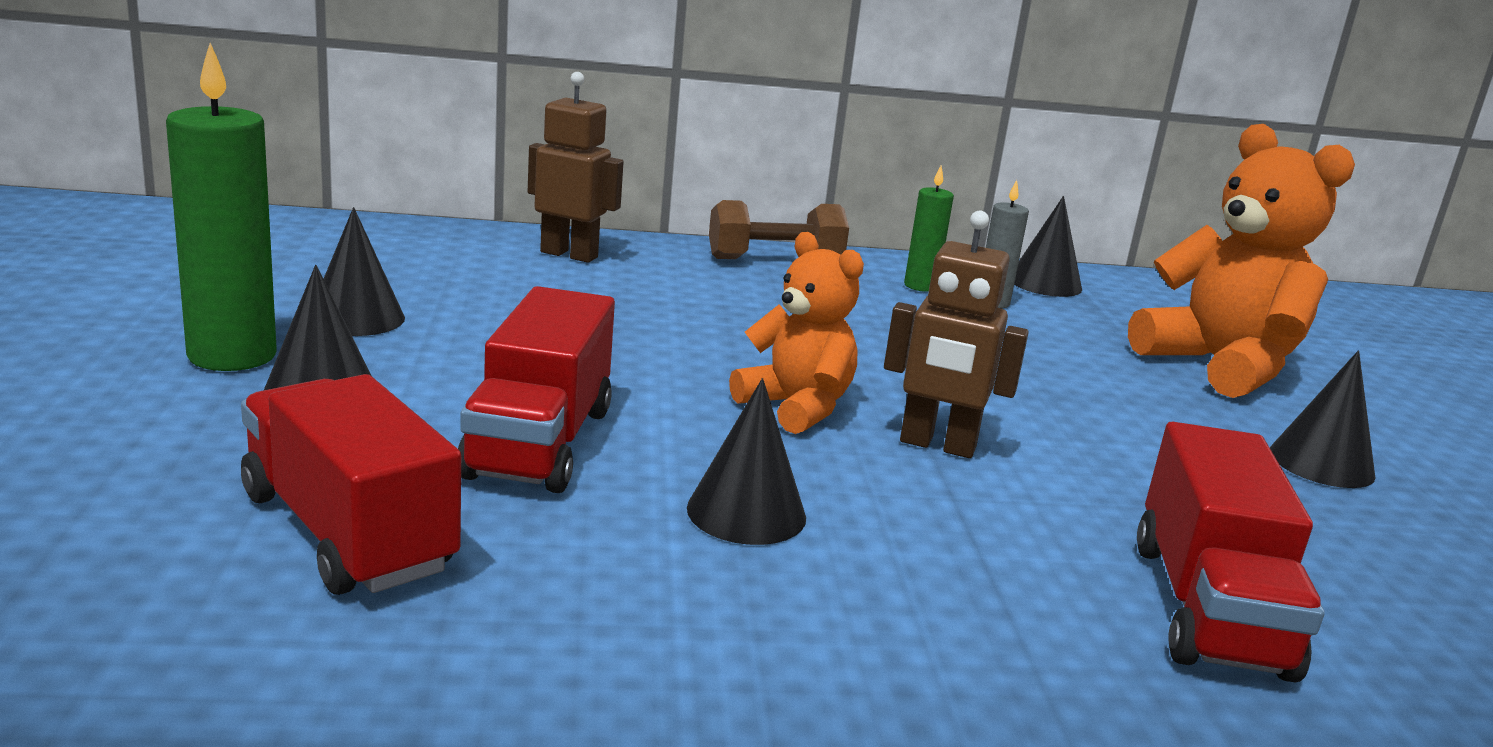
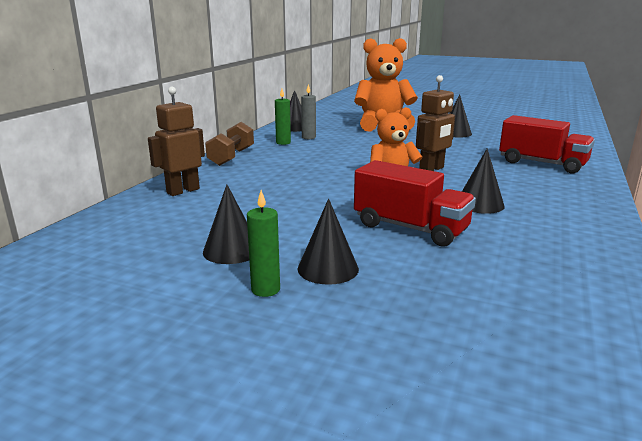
camera: 60 degrees left, 0 degrees up
green candle [166,43,277,371] -> green candle [247,190,280,297], size x0.54
red truck [241,374,461,595] -> none

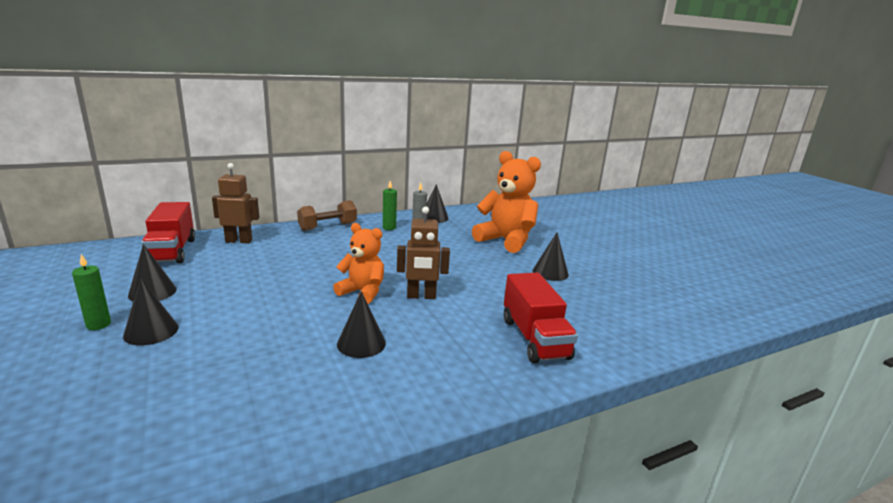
camera: 40 degrees right, 0 degrees up
red truck [354,160,476,247] -> red truck moved to [141,202,195,264]

